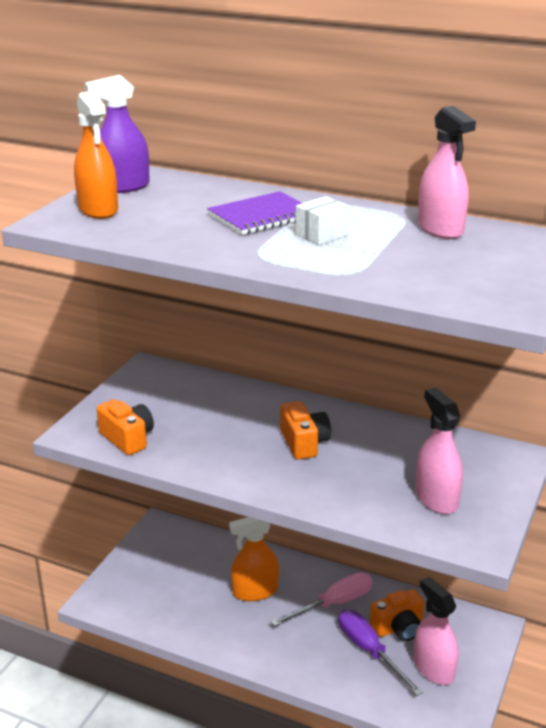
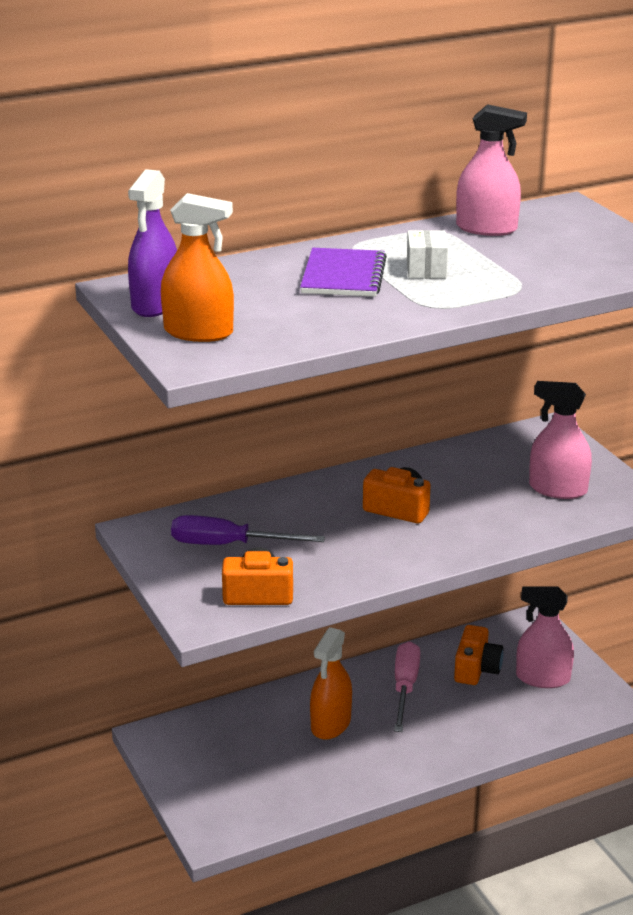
camera: 50 degrees left, 0 degrees up
purple screwdriver [338,609,423,696] -> purple screwdriver moved to [171,515,325,545]

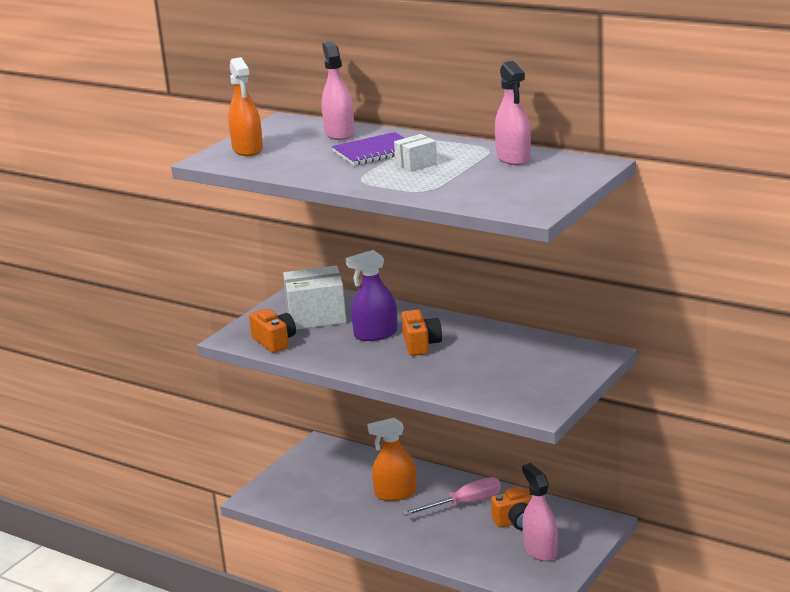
camera: 60 degrees right, 5 degrees down
purple spray bottle [128,169,177,317] -> purple spray bottle moved to [345,250,398,341]
purple screwdriver [171,515,325,545] -> white box [283,266,347,330]
pink spray bottle [529,381,592,499] -> pink spray bottle moved to [322,42,355,140]

